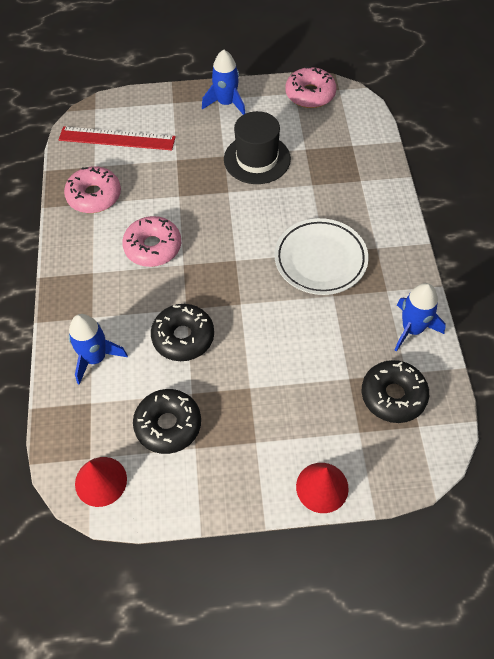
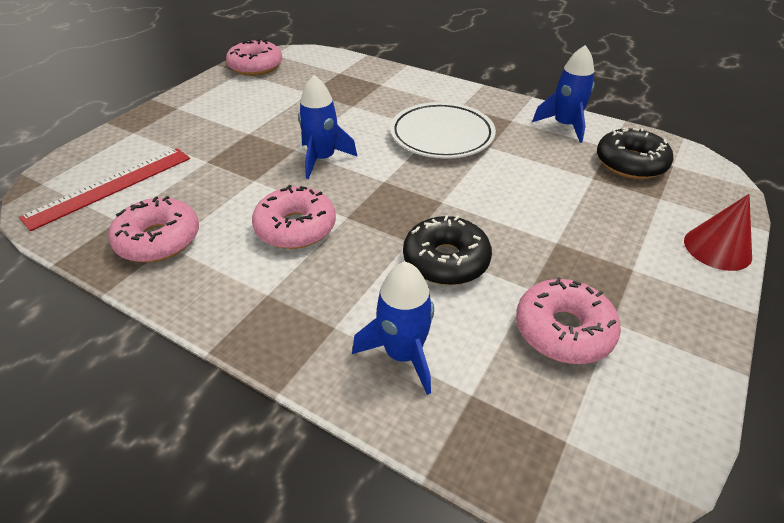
camera: 55 degrees left, 15 degrees down
red cone [75,457,127,507] -> none
black donut [133,389,201,454] -> pink donut [516,277,621,364]
blue rocket [202,50,246,115] -> blue rocket moved to [298,75,358,179]
black hat [224,111,291,184] -> none

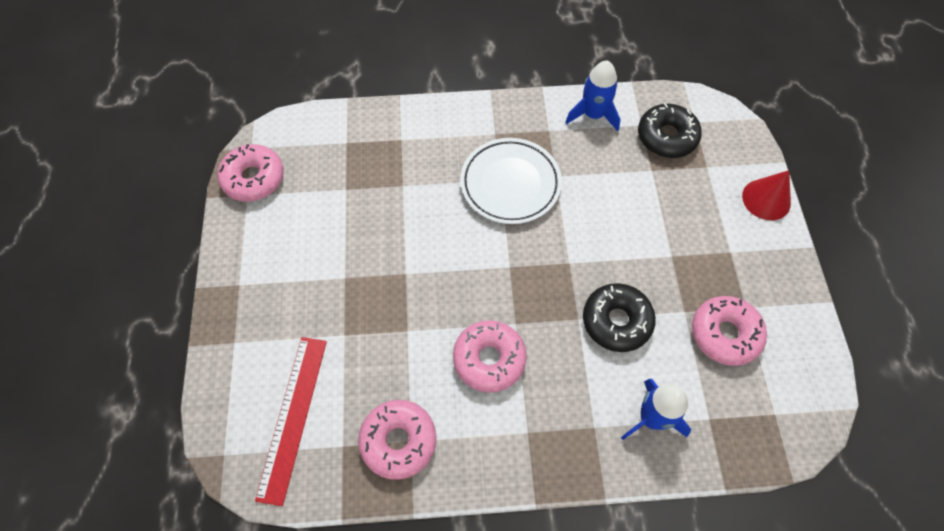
camera: 35 degrees left, 20 degrees up
blue rocket [298,75,358,179] -> none

